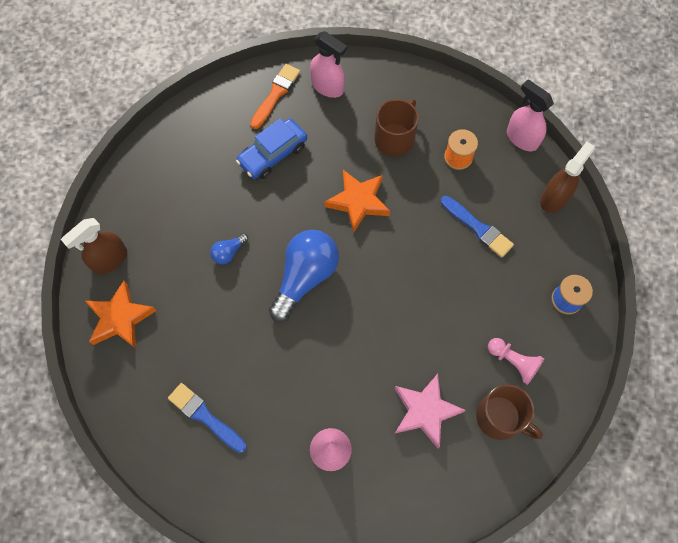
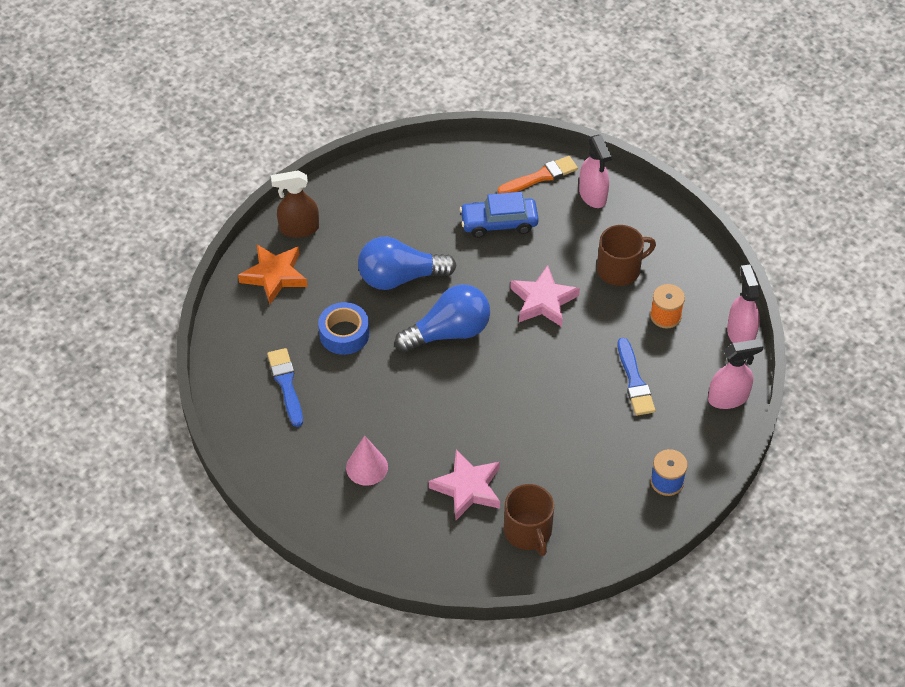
camera: 35 degrees right, 15 degrees down
blue light bulb [210,233,248,264] -> blue light bulb [358,237,456,290], size x2.21
orange star [325,170,390,233] -> pink star [510,265,580,327]
pink pawn [488,338,544,385] -> none
brown spray bottle [540,142,595,213] -> pink spray bottle [708,339,764,409]
none -> blue tape [318,302,369,355]

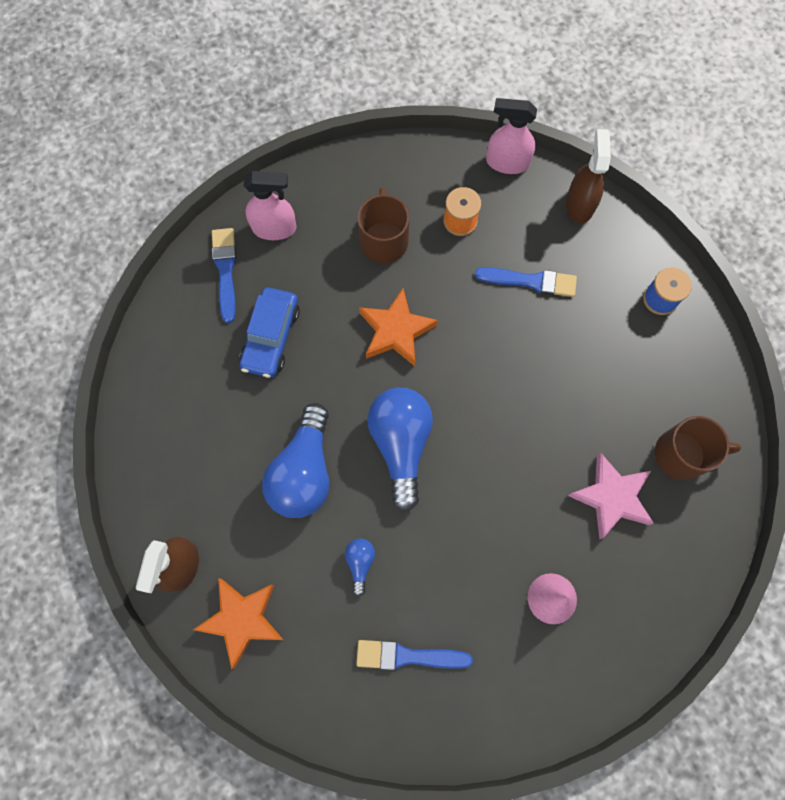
camera: 70 degrees left, 20 degrees up
blue tape [318,302,369,355] -> blue light bulb [345,539,375,596]
orange brush [498,156,578,193] -> blue brush [212,228,237,323]
pink star [510,265,580,327] -> orange star [359,288,438,366]
pink spray bottle [708,339,764,409] -> brown spray bottle [566,129,611,224]

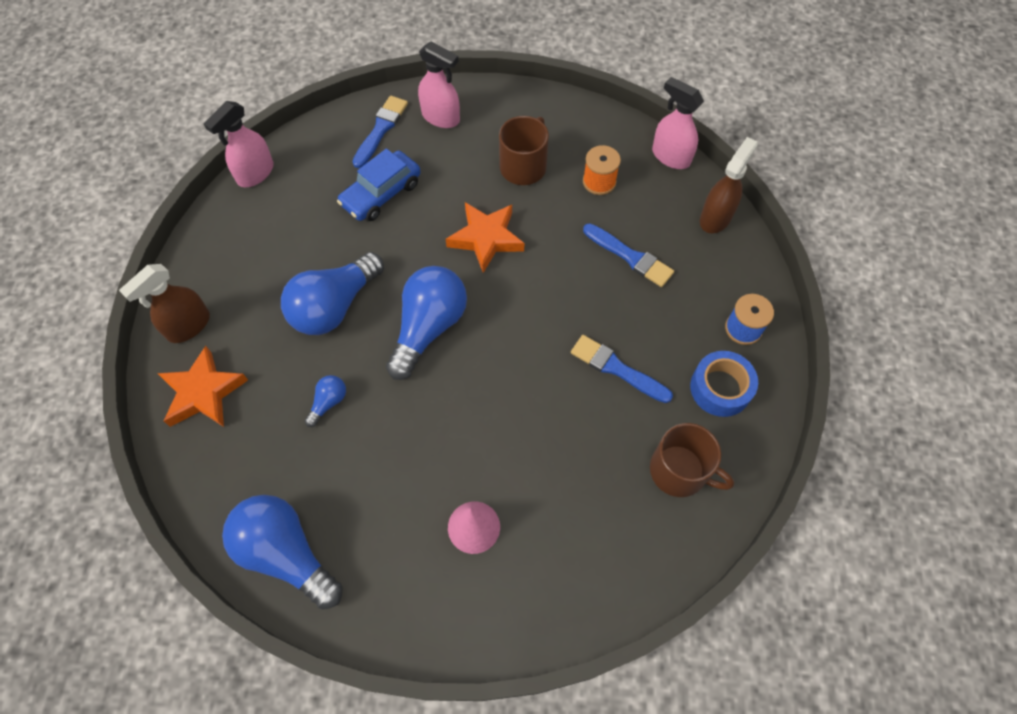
camera: 30 degrees right, 10 degrees down
blue brush [356,640,473,670] -> blue brush moved to [571,335,673,403]
pink star [568,453,654,539] -> none
none -> pink spray bottle [204,101,274,187]
none -> blue light bulb [222,495,343,610]
none -> blue tape [690,351,758,417]

